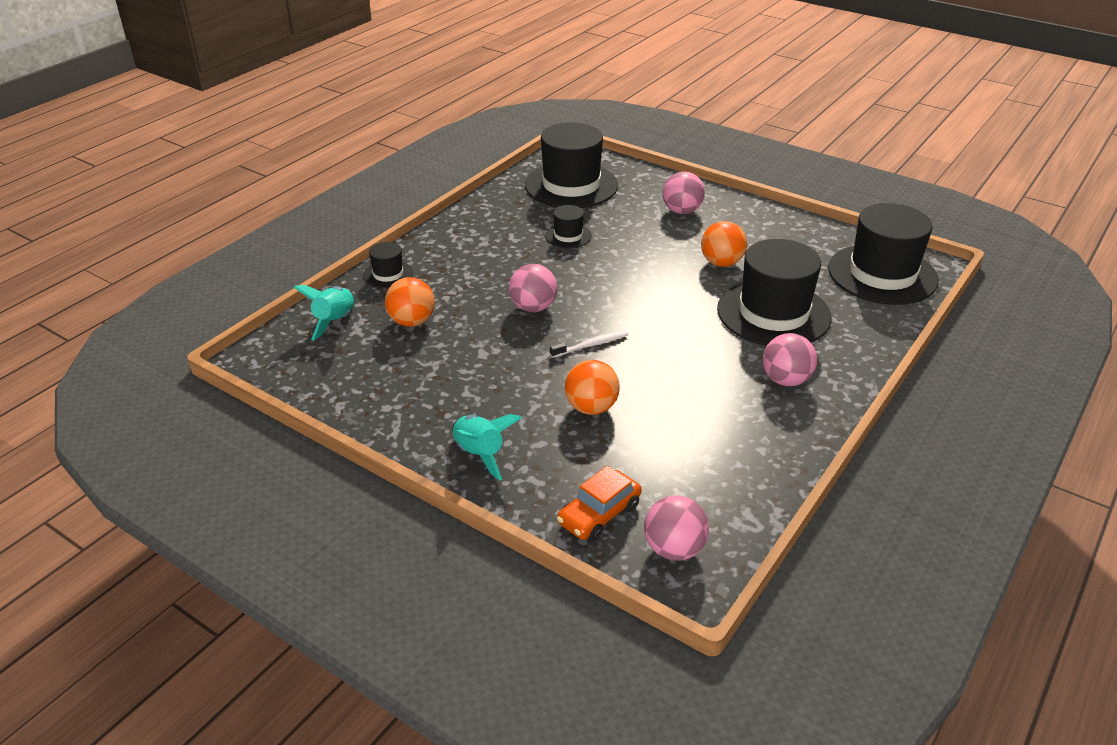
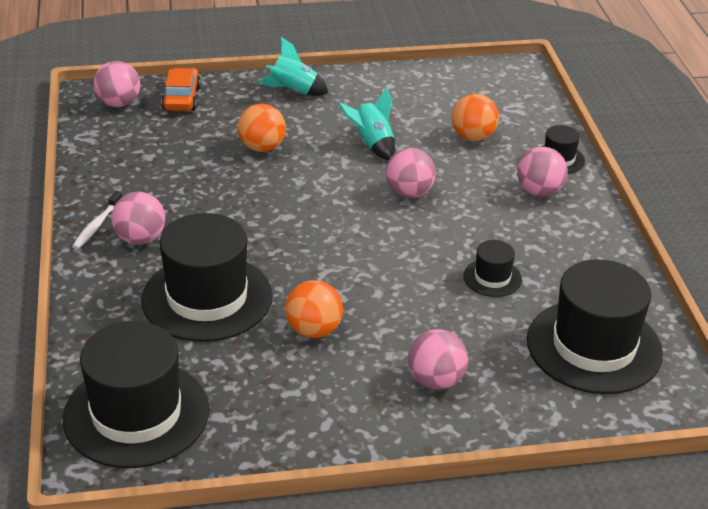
camera: 135 degrees right, 0 degrees up
turquoise rocket [293,285,355,341] -> turquoise rocket moved to [338,87,395,160]
white toothbrush [550,330,629,358] -> white toothbrush moved to [72,191,122,249]
none -> pink ball [517,147,568,197]

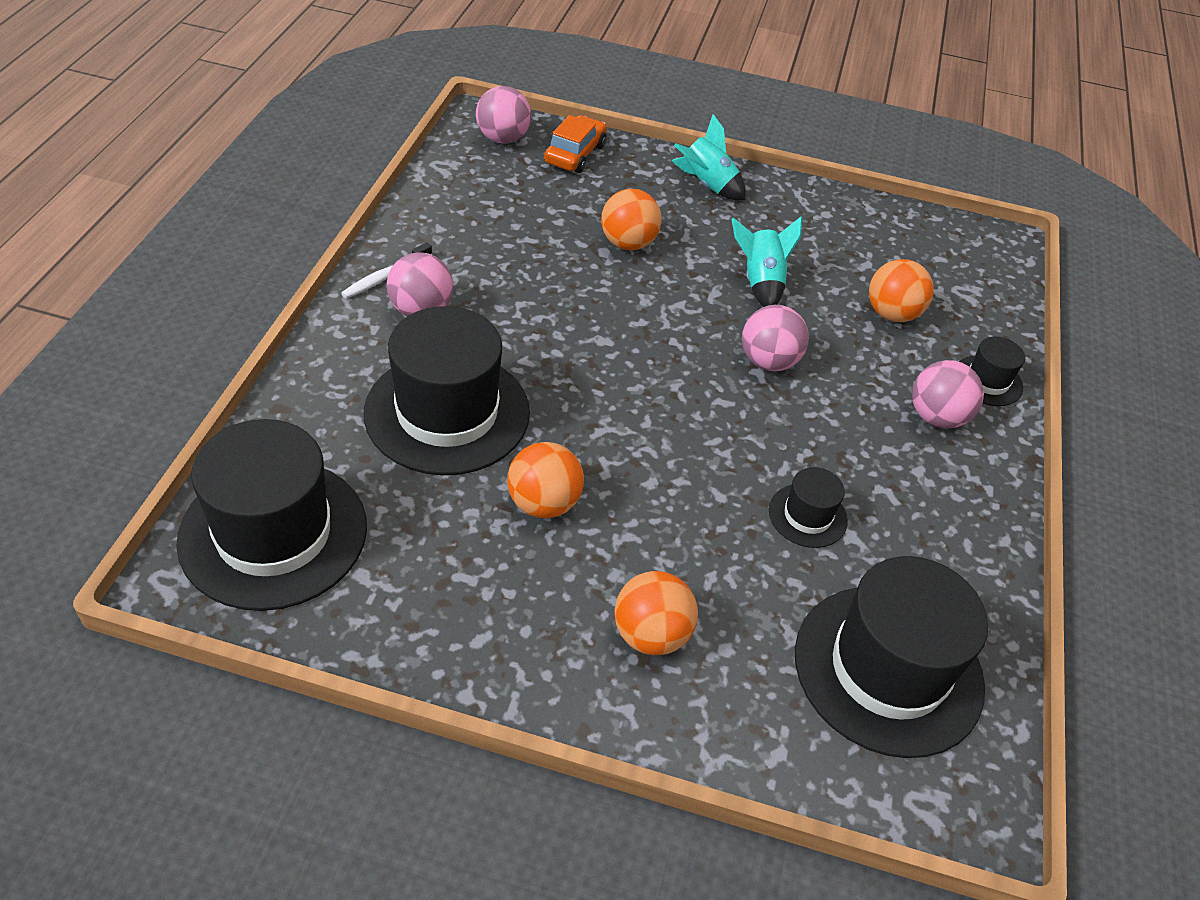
camera: 20 degrees right, 10 degrees up
pink ball [408,329,468,390] -> orange ball [614,571,698,655]

